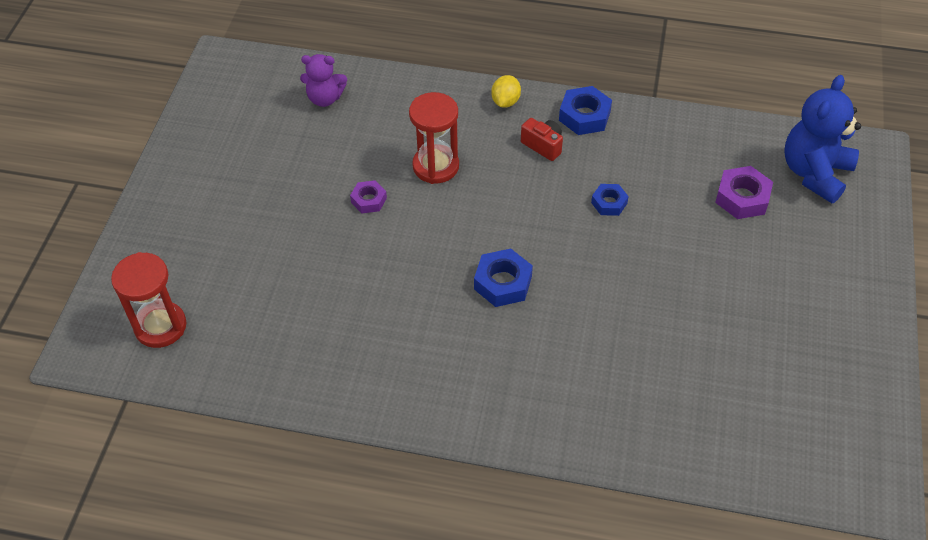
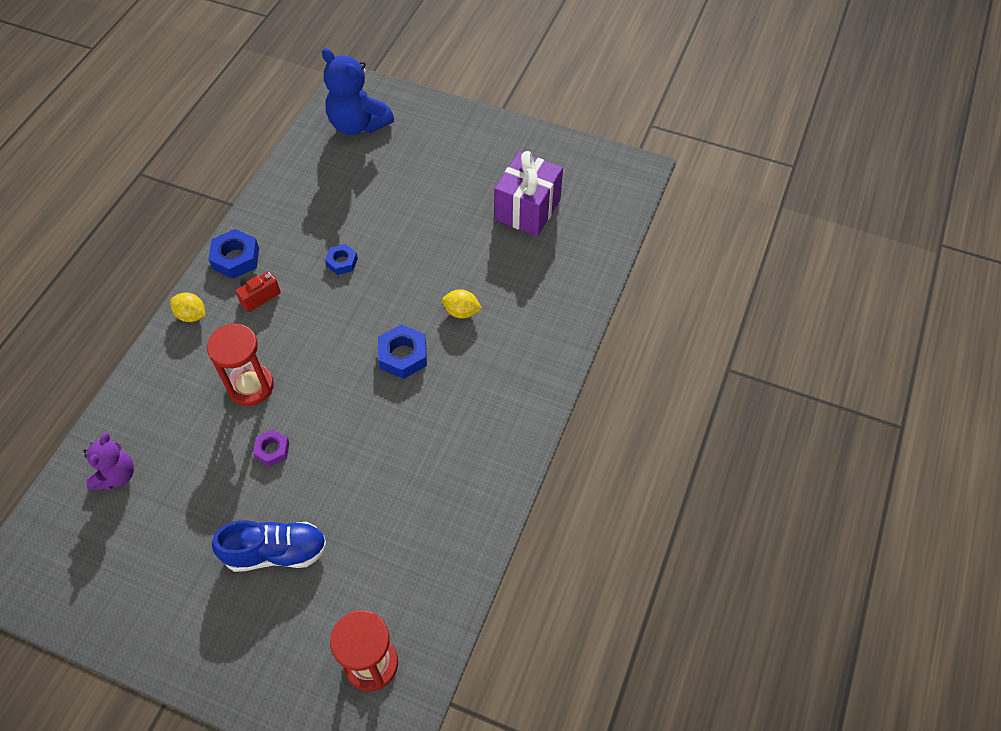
camera: 80 degrees left, 5 degrees up
purple nut [715,166,773,219] -> none
none -> blue shoe [212,520,327,572]
none -> yellow lemon [442,289,482,319]
none -> purple gift [494,151,563,236]

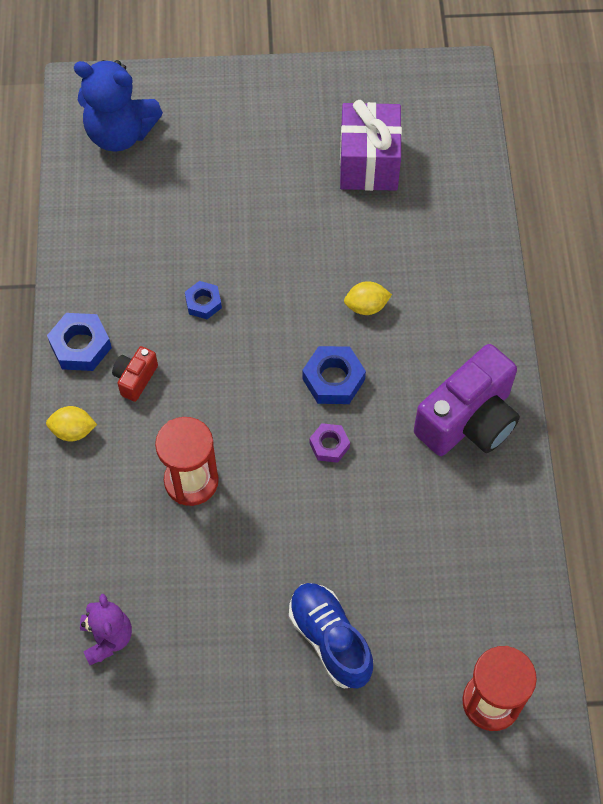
camera: 25 degrees left, 5 degrees up
blue shoe [212,520,327,572] -> blue shoe turned 90 degrees counterclockwise [289,583,373,689]
purple nut [253,429,289,467] -> purple nut moved to [310,423,350,463]
none -> purple camera [414,344,520,456]

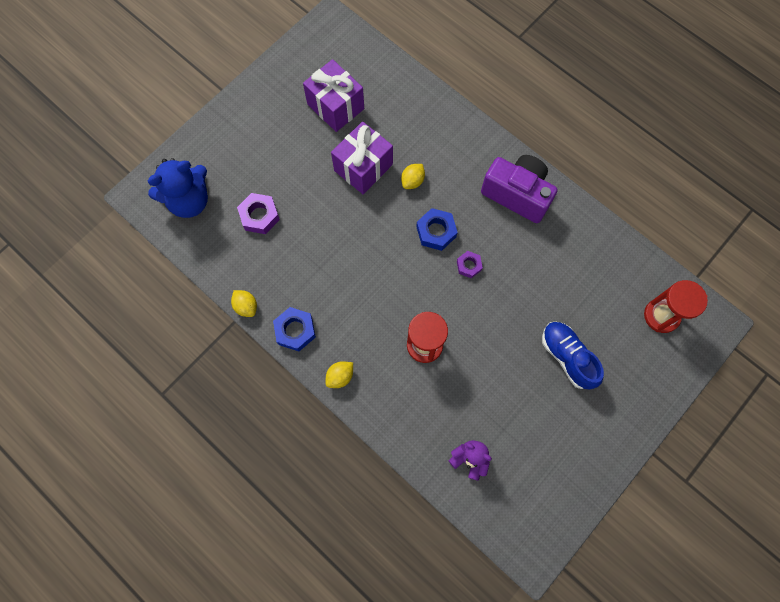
camera: 45 degrees left, 10 degrees up
red camera [112,346,158,402] -> none
blue nut [185,281,222,319] -> none
blue shoe [289,583,373,689] -> blue shoe turned 45 degrees clockwise [542,322,604,389]
purple camera [414,344,520,456] -> purple camera turned 60 degrees counterclockwise [481,155,558,223]
none -> yellow lemon [231,290,257,317]
none -> purple nut [237,193,280,234]
none -> purple gift [331,121,393,194]

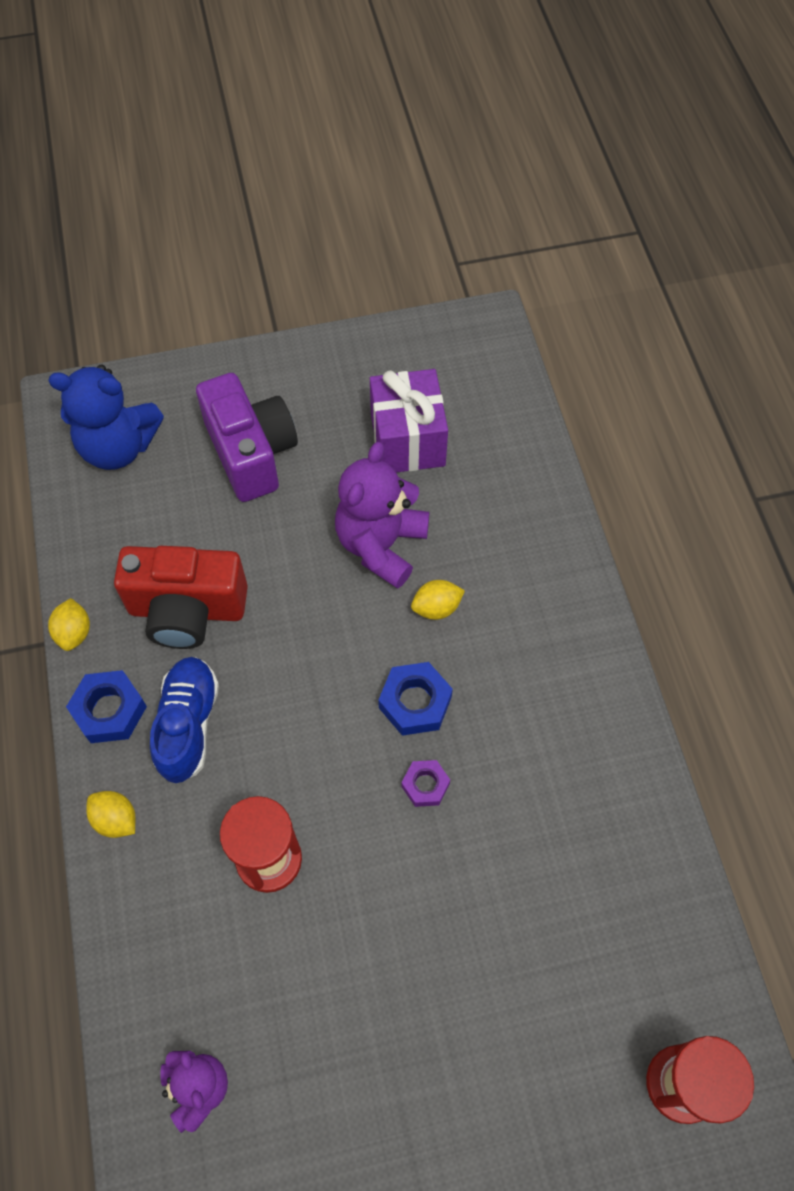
camera: 35 degrees right, 10 degrees down
purple nut [237,193,280,234] -> none
yellow lemon [326,361,353,388] -> yellow lemon turned 45 degrees clockwise [86,791,135,838]
purple gift [331,121,393,194] -> purple teddy bear [335,442,429,589]
purple camera [481,155,558,223] -> purple camera moved to [196,373,298,502]
blue shoe [542,322,604,389] -> blue shoe moved to [150,657,219,783]
none -> red camera [114,546,248,649]

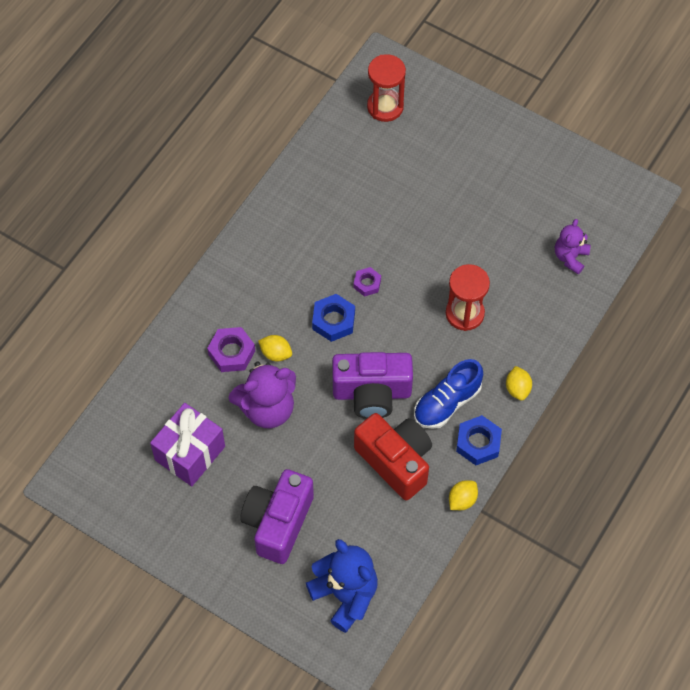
camera: 135 degrees left, 0 degrees up
none -> purple nut [207,327,255,372]
none -> purple camera [332,352,413,419]

